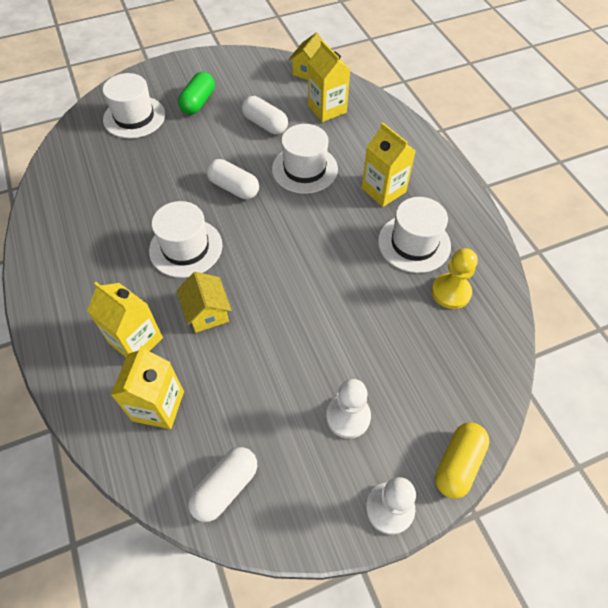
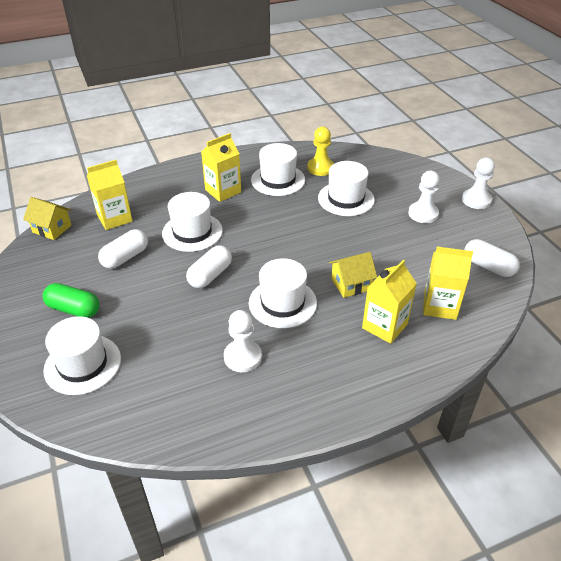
camera: 90 degrees left, 15 degrees down
yellow capsule [435,422,490,499] -> none
none -> white pawn [224,310,262,372]
none -> white hat [318,161,375,216]

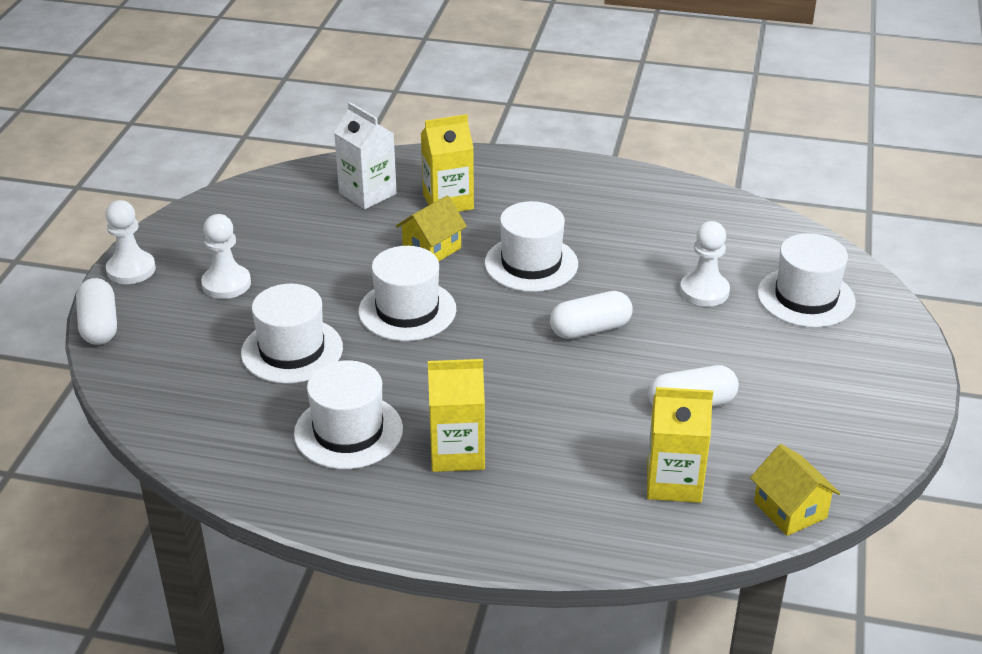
camera: 145 degrees left, 5 degrees down
green capsule [43,283,100,318] -> none
white hat [162,192,223,252] -> white hat moved to [359,246,456,341]
white pawn [224,310,262,372] -> white pawn moved to [680,221,730,307]
yellow pawn [307,127,334,176] -> none
yellow house [329,252,377,298] -> yellow house turned 60 degrees counterclockwise [396,195,467,261]
yellow carton [423,247,473,320] -> white carton [334,102,397,209]
white capsule [464,239,520,277] -> white capsule moved to [76,278,117,345]

